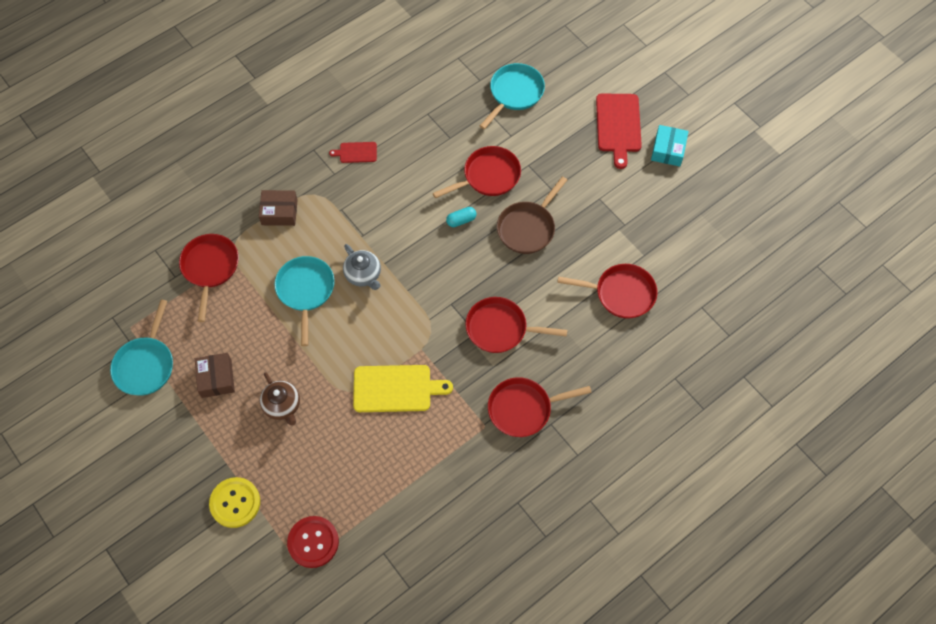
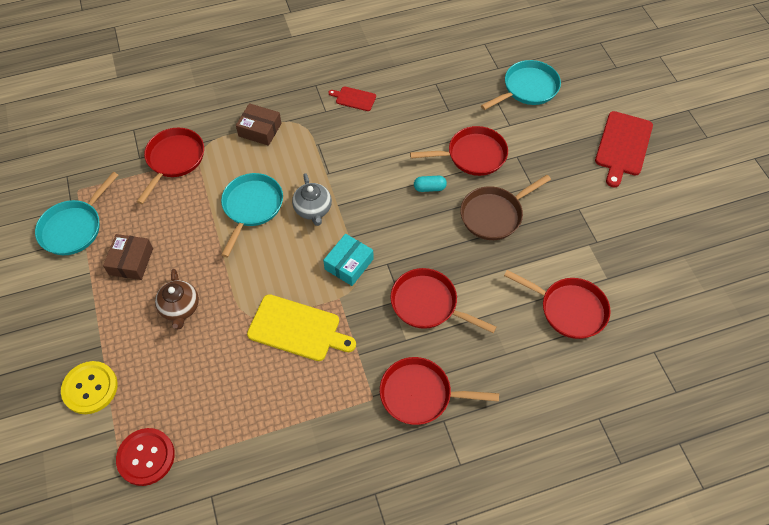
camera: 20 degrees right, 5 degrees down
turquoise box [651,125,689,167] -> turquoise box moved to [323,234,374,286]

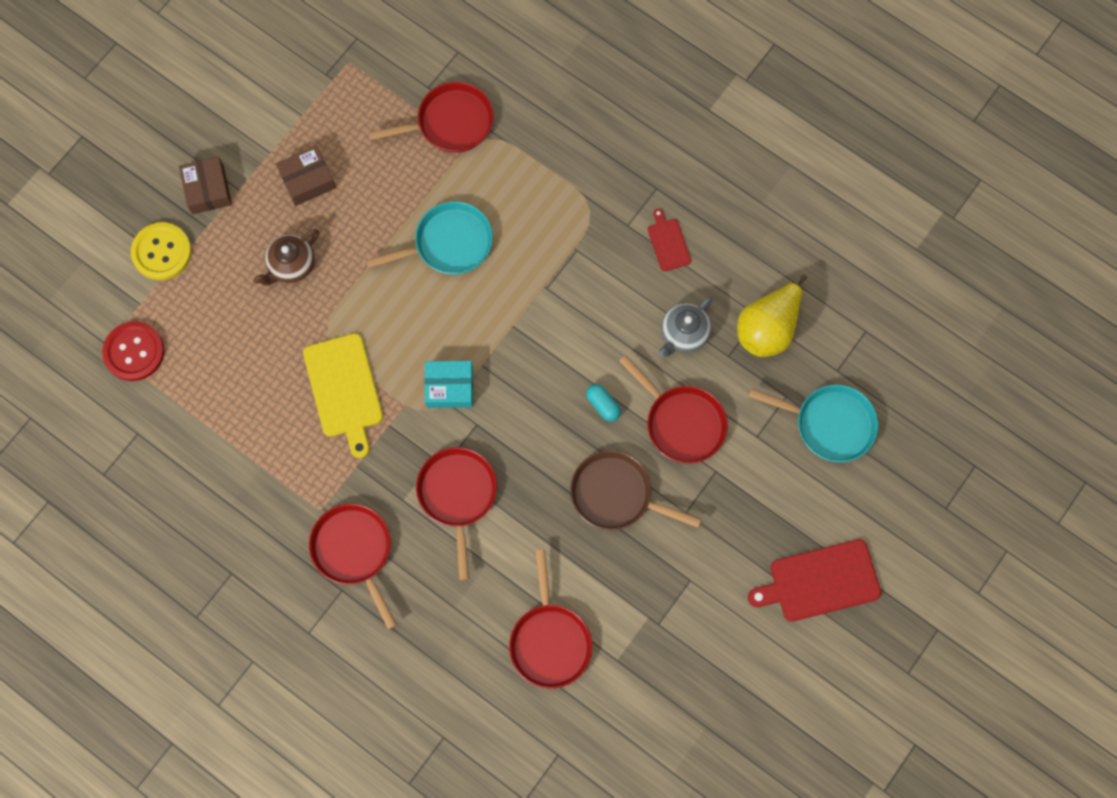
camera: 55 degrees right, 15 degrees up
turquoise pan [35,172,119,255] -> none
brown box [236,103,282,146] -> brown box moved to [179,156,232,214]
grey teapot [292,173,332,226] -> grey teapot moved to [658,296,713,357]
none -> yellow pear [737,275,807,357]

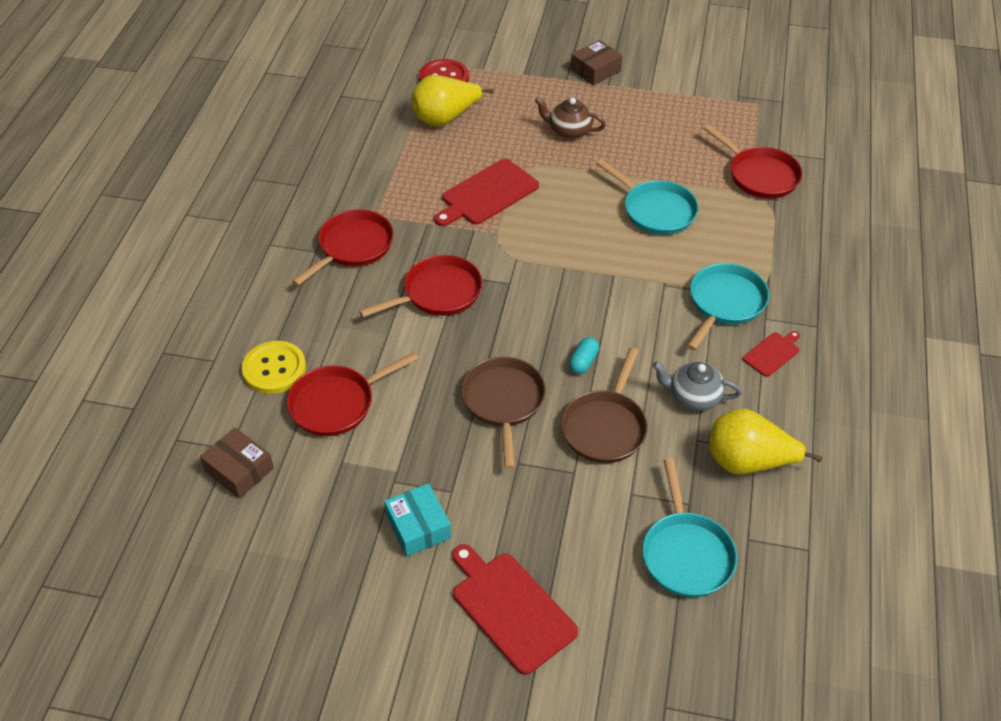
camera: 65 degrees right, 25 degrees down
yellow button [131,222,192,280] -> yellow button moved to [242,341,306,394]
brown box [276,146,336,206] -> brown box moved to [200,427,274,498]
yellow cutting board [303,333,383,458] -> red cutting board [434,159,539,226]
turquoise box [425,361,473,408] -> turquoise box moved to [384,483,451,556]
red pan [619,355,728,464] -> brown pan [561,347,648,463]
none -> yellow pear [411,75,494,126]
none -> turquoise pan [687,263,769,350]

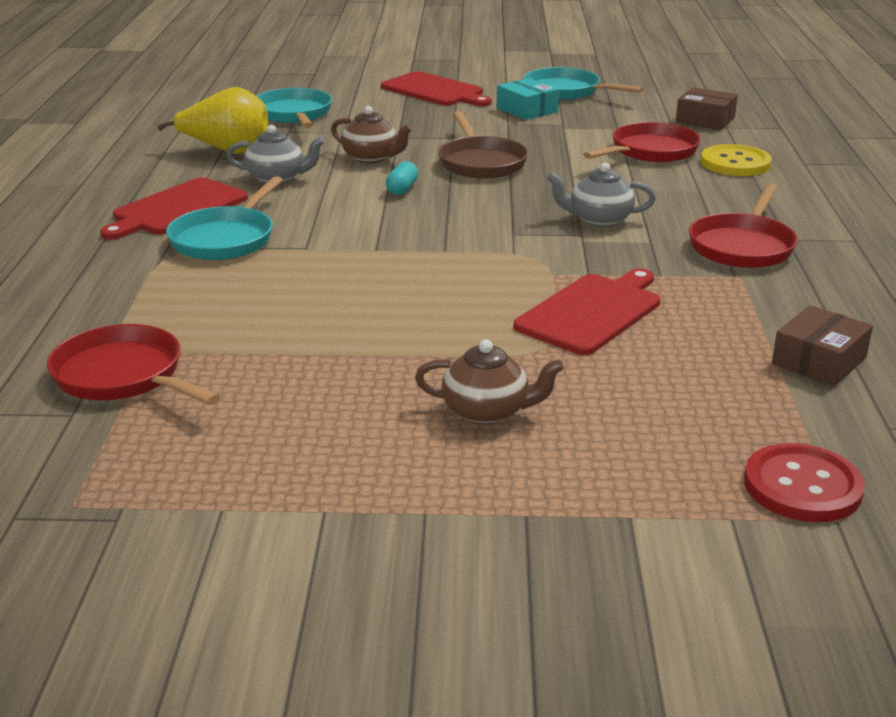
camera: 170 degrees right, 20 degrees down
red pan [359,255,482,317] -> grey teapot [547,163,656,227]
yellow pear [411,75,494,126] -> none
brown pan [561,347,648,463] -> brown teapot [331,106,413,163]
brown box [571,40,622,86] -> brown box moved to [772,305,873,386]
turquoise pan [596,159,699,235] -> turquoise pan moved to [523,67,644,100]
red cutting board [743,331,800,377] -> red cutting board [100,177,248,240], size x1.89

